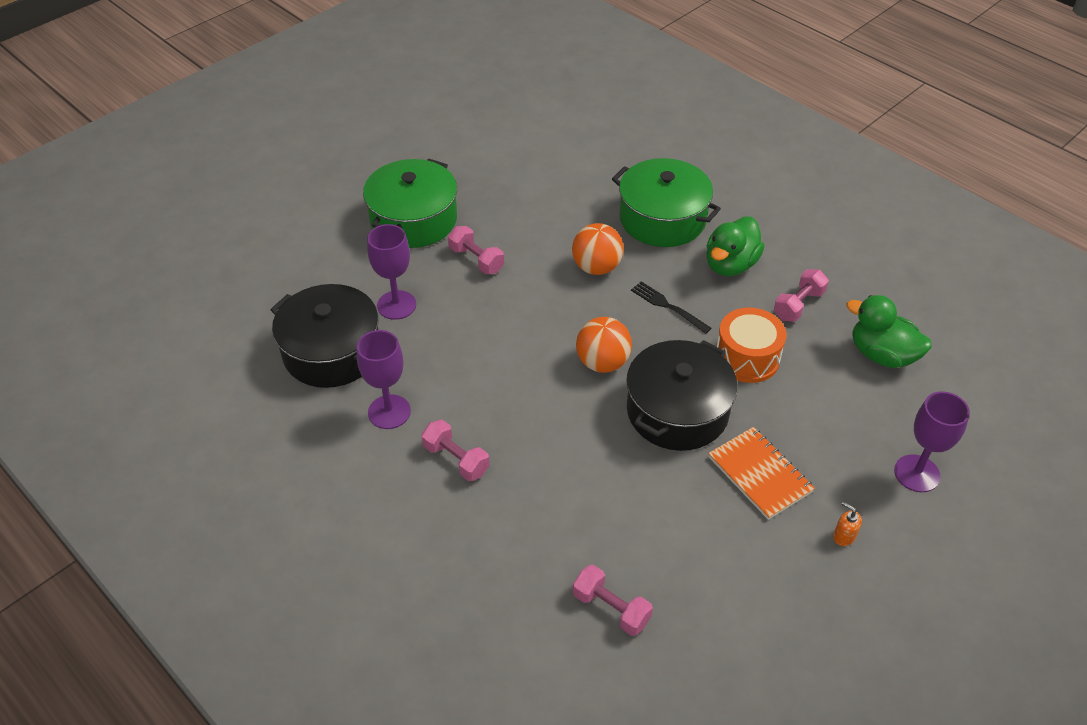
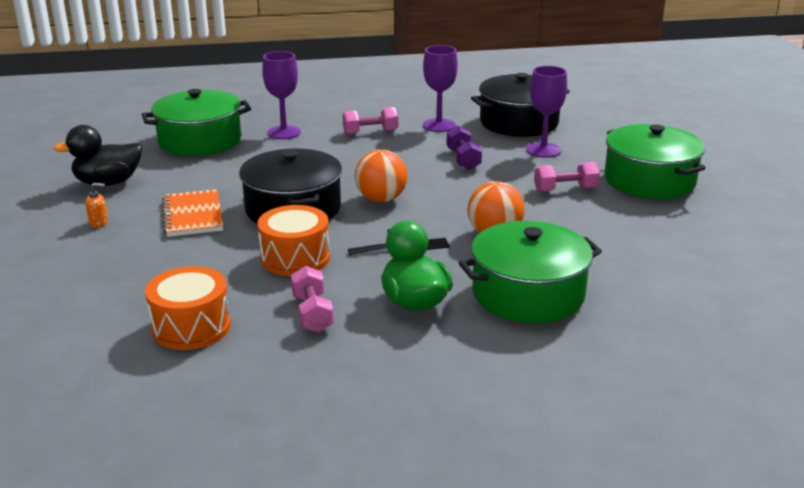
camera: 125 degrees right, 20 degrees down
pink dumbbell [573,565,653,636] -> green pot [142,89,251,156]
orange notebook [708,427,815,520] -> orange notebook turned 75 degrees clockwise [162,189,223,237]
green duck [846,295,932,368] -> orange drum [145,266,231,350]
purple goblet [894,391,970,492] -> purple goblet moved to [262,51,301,139]
none -> black duck [53,125,142,186]
none -> purple dumbbell [447,125,482,170]

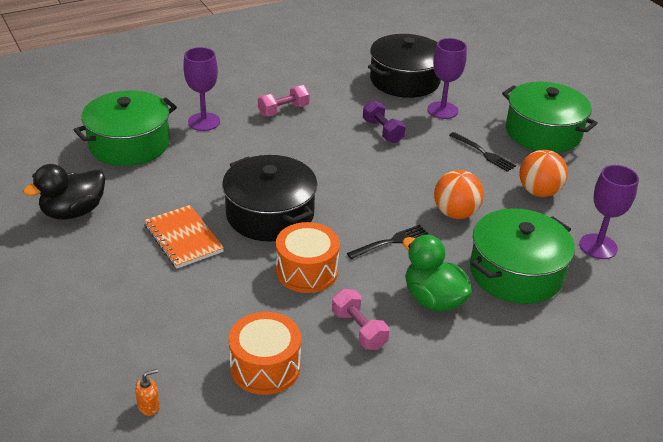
camera: 20 degrees left, 10 degrees up
orange soap dispenser [85,183,108,227] -> orange soap dispenser moved to [135,369,160,416]
orange ball [355,149,408,203] -> orange ball moved to [519,150,568,197]
purple goblet [423,45,458,132] -> purple goblet moved to [579,165,639,259]
pink dumbbell [534,162,600,192] -> black fork [449,132,516,172]

